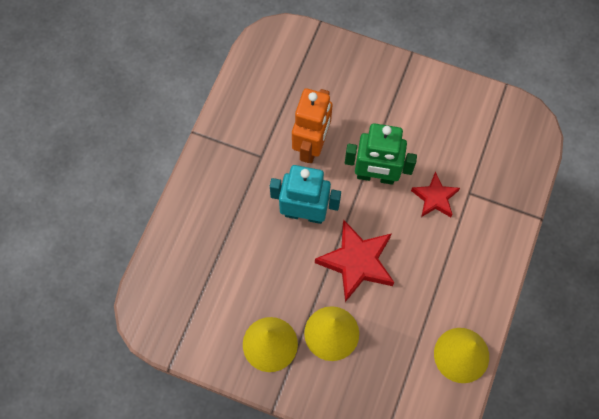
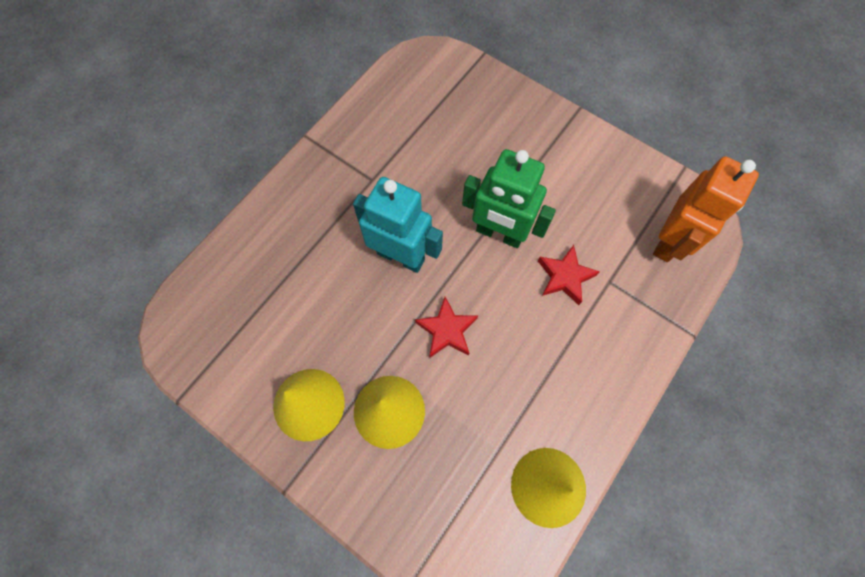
camera: 15 degrees right, 0 degrees up
orange robot [292,88,332,163] -> orange robot moved to [653,156,759,262]
red star [315,219,394,302] -> red star [415,297,478,358], size x0.61

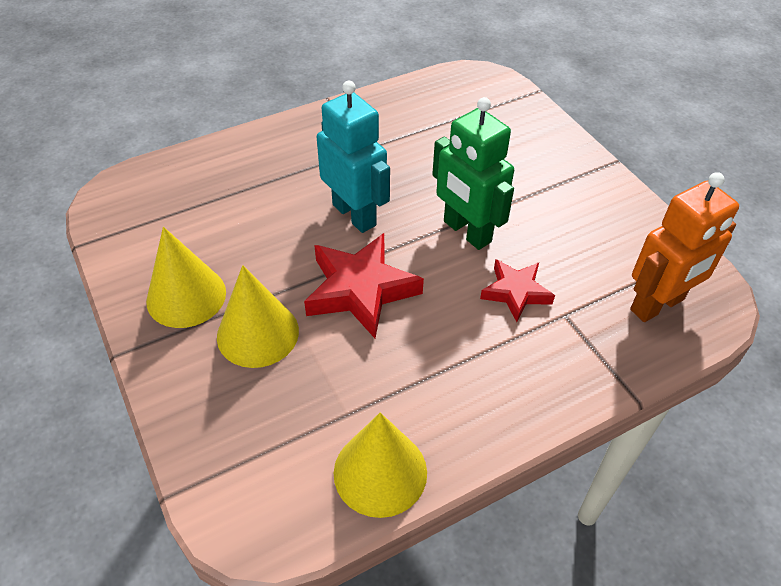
camera: 25 degrees right, 20 degrees down
red star [415,297,478,358] -> red star [304,233,424,338], size x1.65

